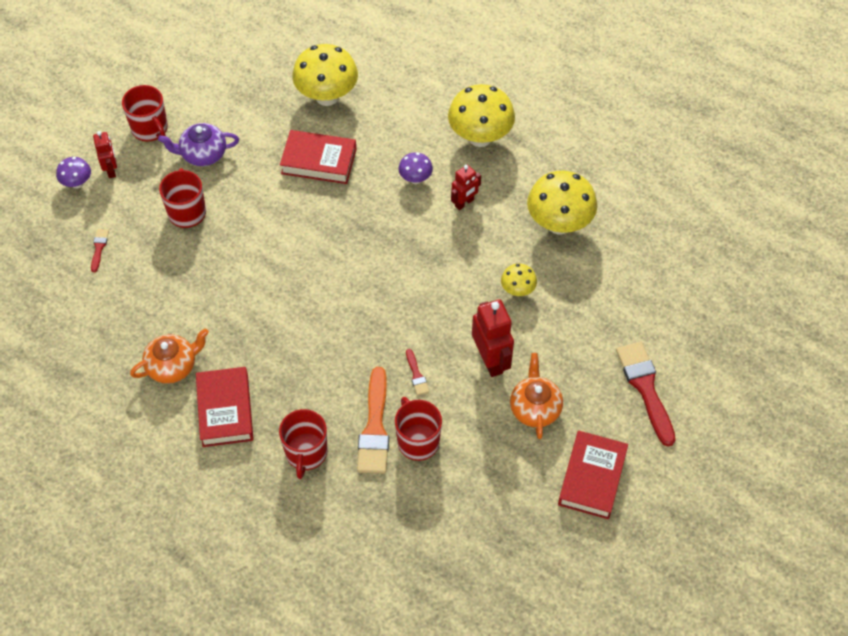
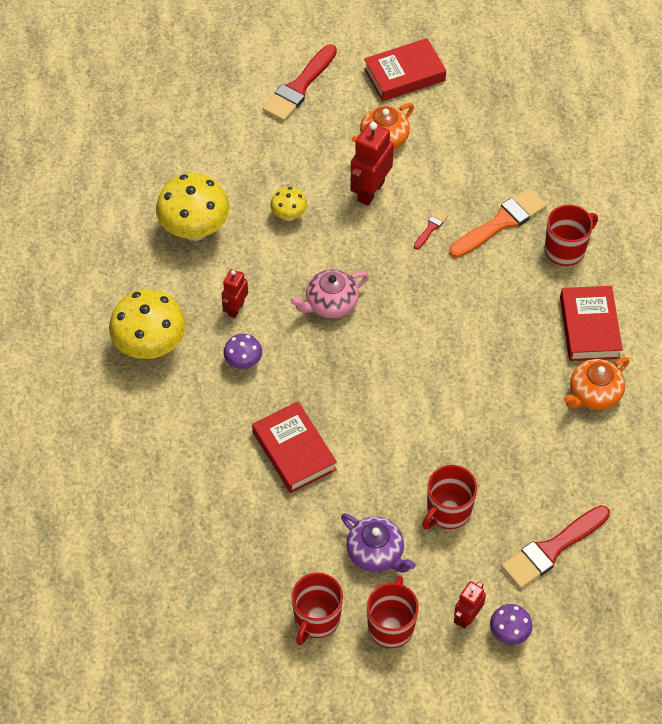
camera: 130 degrees left, 0 degrees up
red brush [91,229,109,272] -> red brush [501,505,610,589], size x2.18
orange teapot [130,328,209,384] -> orange teapot turned 60 degrees counterclockwise [563,357,630,410]
red book [196,367,254,447] -> red book turned 45 degrees counterclockwise [560,286,623,361]
yellow mushroom [292,44,358,106] -> none
red mug [395,397,442,461] -> red mug moved to [291,572,343,645]
red robot [451,165,481,210] -> red robot turned 75 degrees counterclockwise [222,269,248,318]
none -> pink teapot [290,269,369,318]

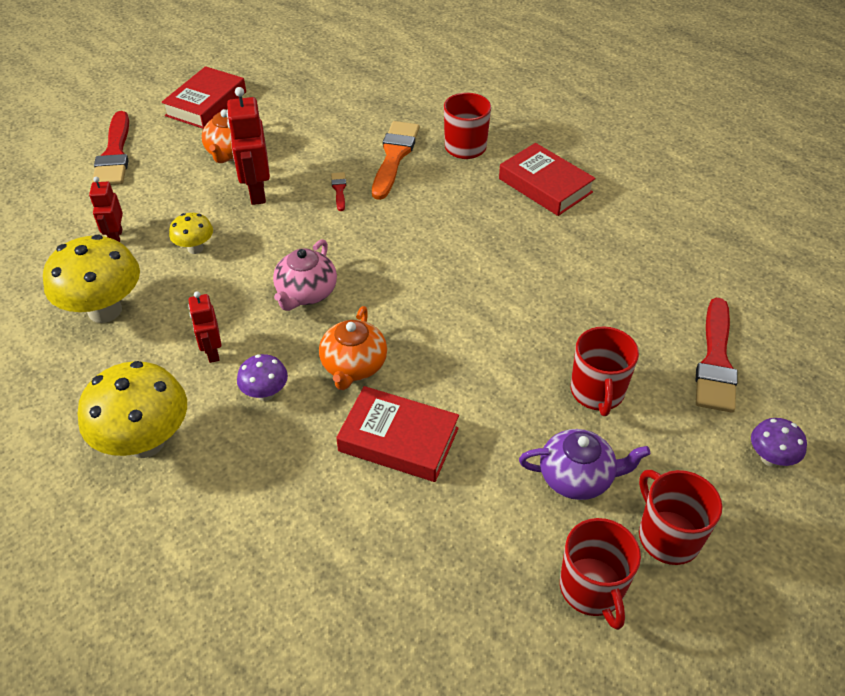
camera: 40 degrees left, 10 degrees down
red robot [454,581,486,629] -> red robot moved to [89,177,123,242]
orange teapot [563,357,630,410] -> orange teapot moved to [319,306,387,390]

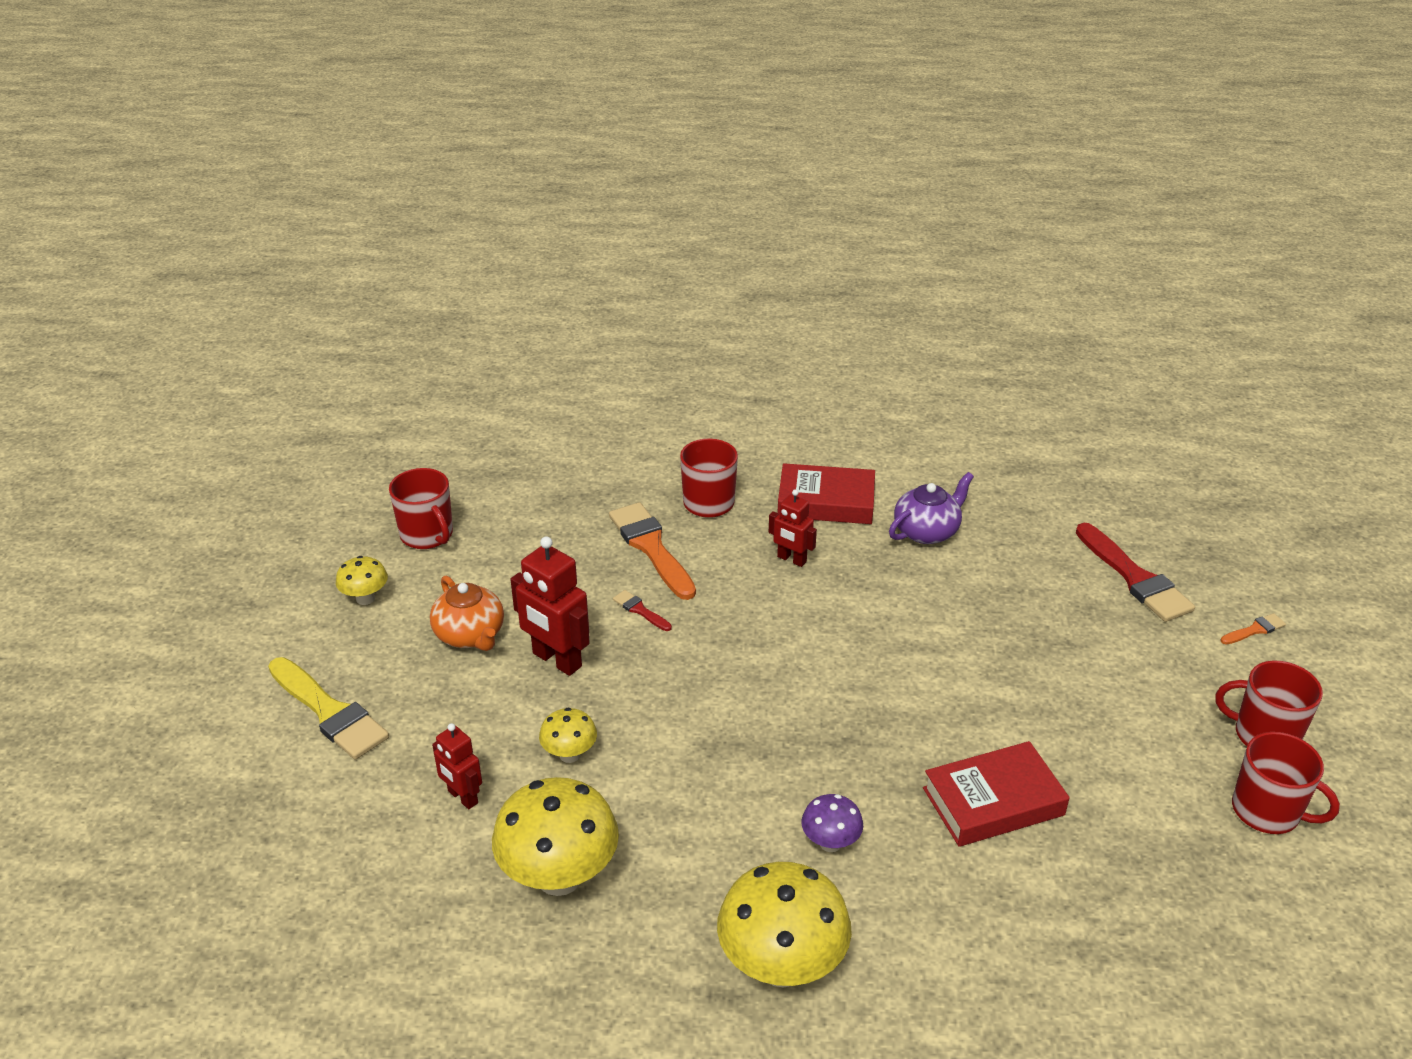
camera: 40 degrees left, 10 degrees down
red brush [92,111,129,185] -> yellow brush [268,657,389,759]
red book [161,66,246,129] -> yellow mushroom [336,556,388,605]
red robot [188,291,221,363] -> red robot moved to [769,489,817,567]
pink teapot [273,239,337,311] -> none
orange teapot [319,306,387,390] -> none
purple teapot [519,429,650,500] -> purple teapot moved to [889,472,974,544]
red mug [571,326,639,416] -> red mug moved to [389,468,453,549]
purple mushroom [751,418,807,467] -> orange brush [1221,613,1286,644]

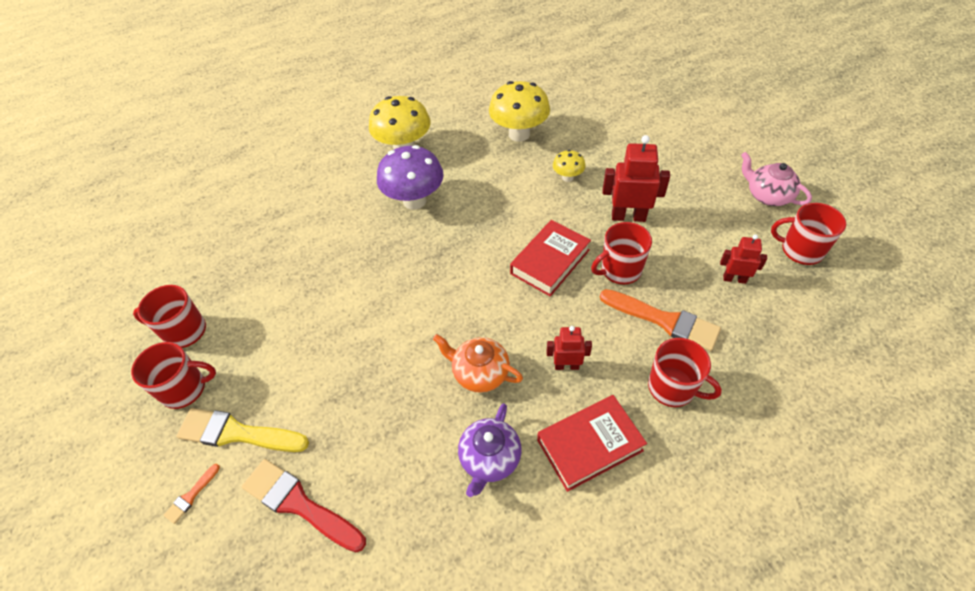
camera: 150 degrees right, 15 degrees up
yellow brush [268,657,389,759] -> yellow brush moved to [176,408,309,452]
yellow mushroom [336,556,388,605] -> pink teapot [741,152,812,206]
orange teapot [430,575,504,651] -> orange teapot moved to [433,334,523,393]
red robot [432,723,482,809] -> red robot moved to [720,234,767,284]
red brush [613,590,672,631] -> red mug [591,222,652,284]
purple mushroom [801,794,863,852] -> purple mushroom [377,145,444,210], size x1.97
red book [923,741,1070,847] -> red book moved to [510,220,591,297]

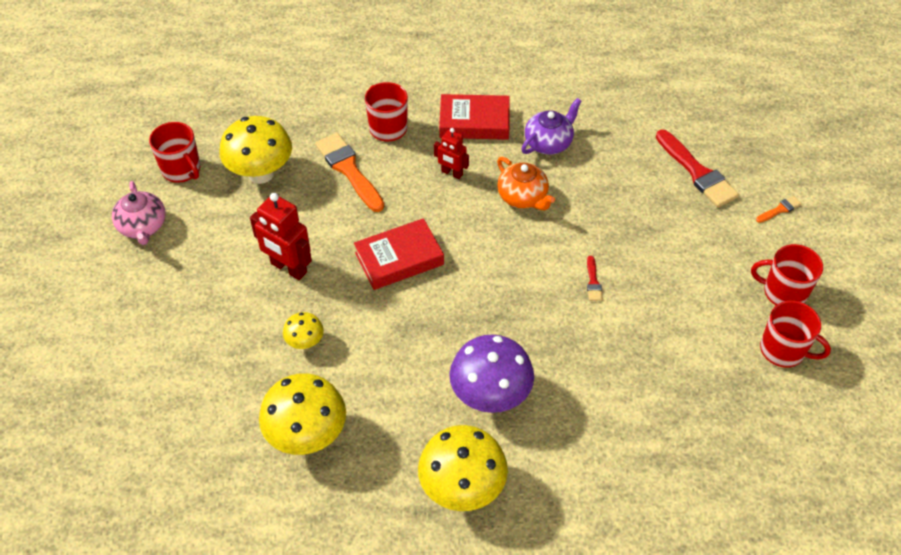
camera: 155 degrees left, 0 degrees up
yellow brush [176,408,309,452] -> none
red mug [591,222,652,284] -> none
red robot [720,234,767,284] -> yellow mushroom [219,116,292,184]
none -> red brush [587,256,603,301]

